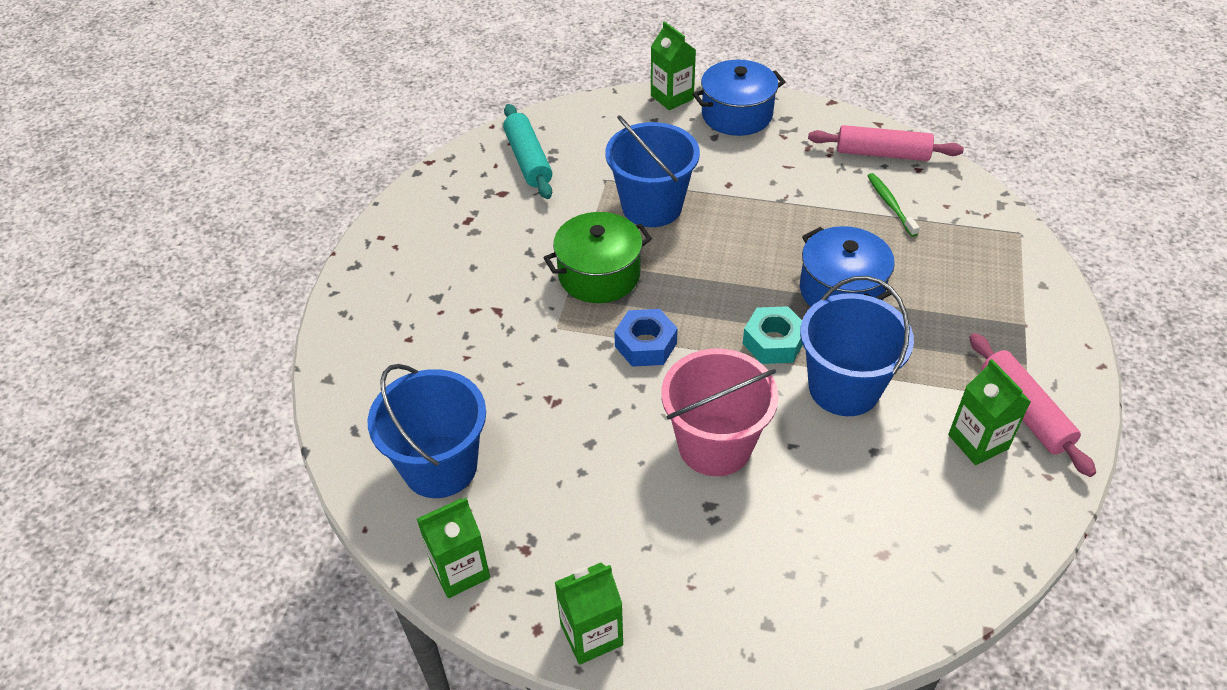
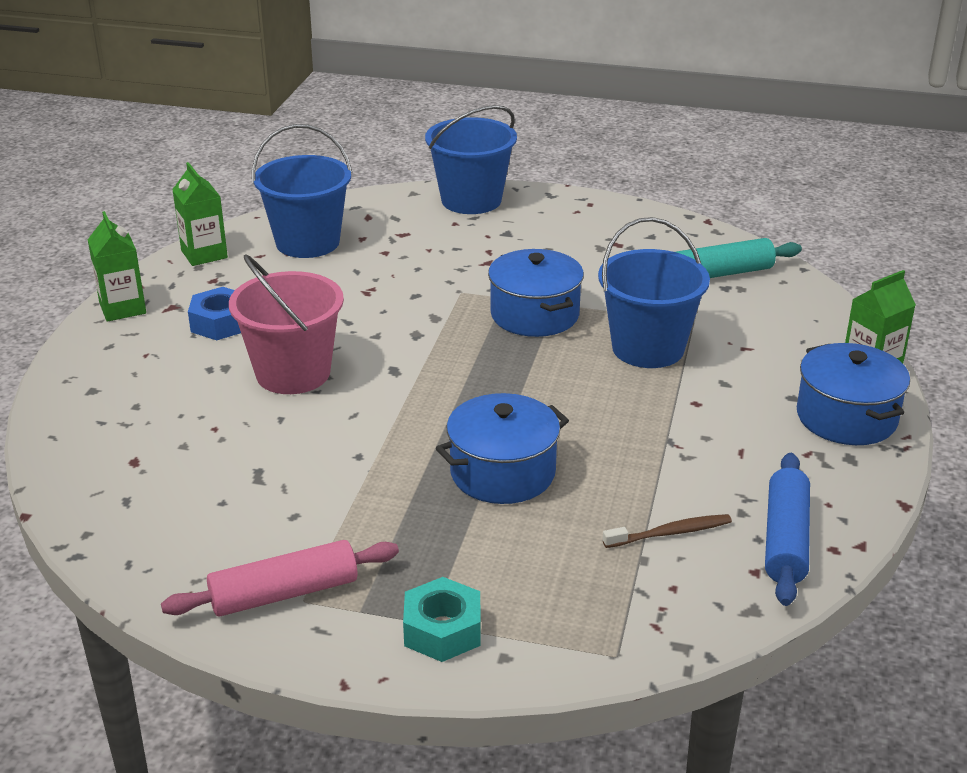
camera: 90 degrees right, 15 degrees down
green pot [543,212,652,303] -> blue pot [488,249,584,337]
blue nut [614,309,678,367] -> blue nut moved to [188,287,241,340]
turquoise nut [743,306,803,364] -> turquoise nut moved to [403,577,481,662]
blue bucket [800,276,914,416] -> blue bucket moved to [425,105,517,214]
pink rolling pin [808,125,964,161] -> blue rolling pin [765,453,810,606]
green toothbrush [867,173,920,237] -> brown toothbrush [603,514,732,548]
green carton [948,359,1031,465] -> none

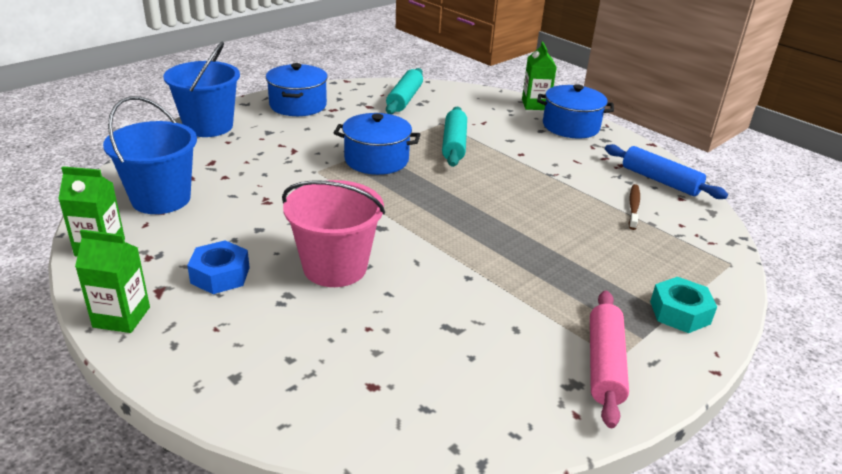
camera: 60 degrees left, 0 degrees up
blue pot [436,393,569,504] -> blue pot moved to [266,63,328,116]
blue bucket [598,217,710,368] -> turquoise rolling pin [442,106,467,167]

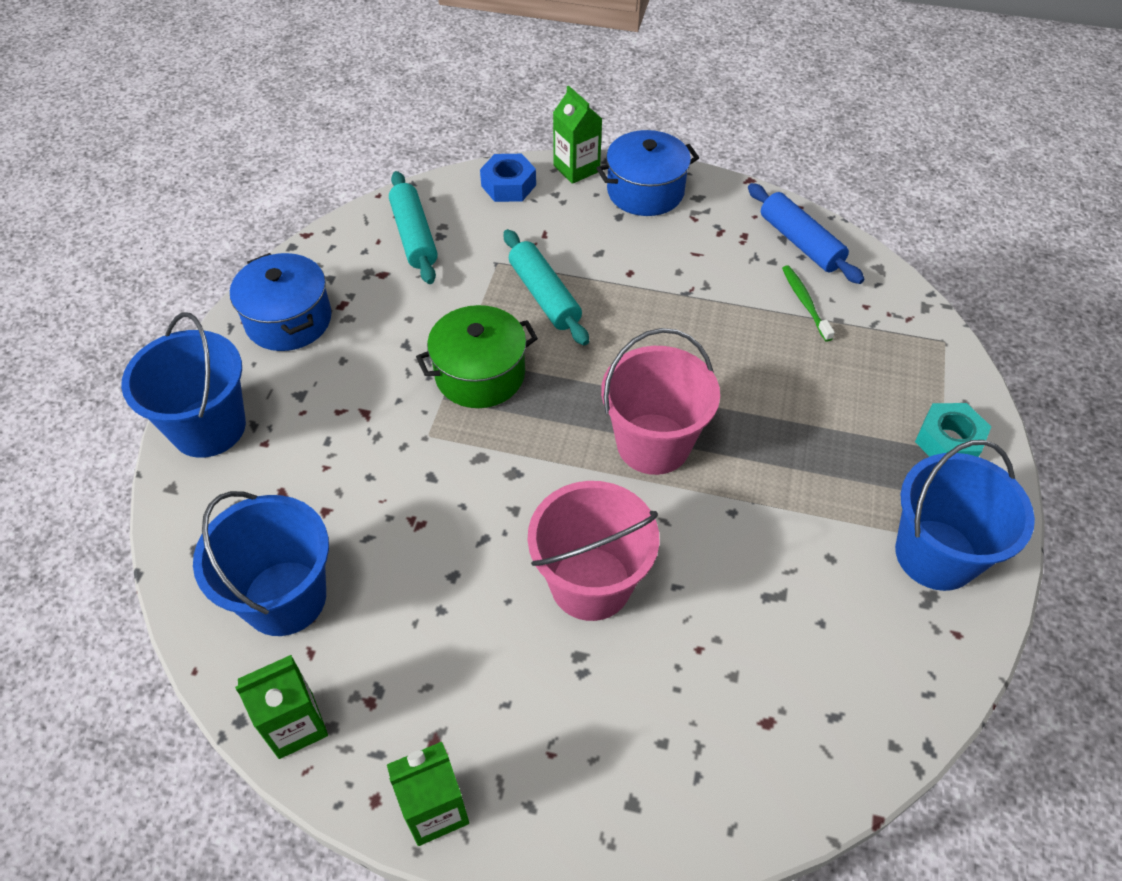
camera: 30 degrees left, 20 degrees up
blue nut [187,240,250,294] -> blue nut moved to [480,154,536,202]
blue pot [334,113,421,175] -> green pot [416,305,538,408]
pink rolling pin [590,290,629,428] -> blue bucket [895,440,1035,591]
blue rolling pin [605,144,728,199] -> blue rolling pin turned 45 degrees clockwise [748,183,865,284]
brown toothbrush [629,184,640,230] -> green toothbrush [782,265,835,342]
none -> pink bucket [601,328,720,475]

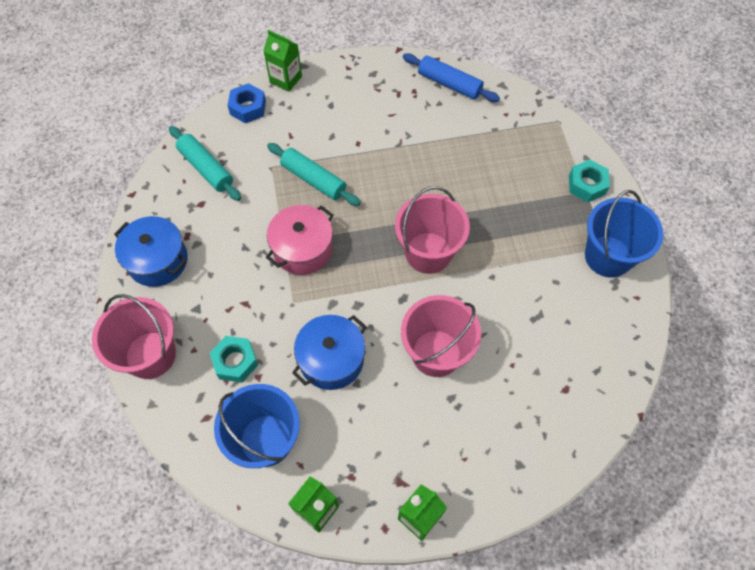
camera: 25 degrees left, 10 degrees up
blue bucket [121,313,246,458] -> pink bucket [92,294,176,379]
green pot [416,305,538,408] -> pink pot [266,205,334,275]
blue pot [596,130,699,216] -> blue pot moved to [292,315,367,390]
green toothbrush [782,265,835,342] -> none
none -> turquoise nut [210,336,258,383]

